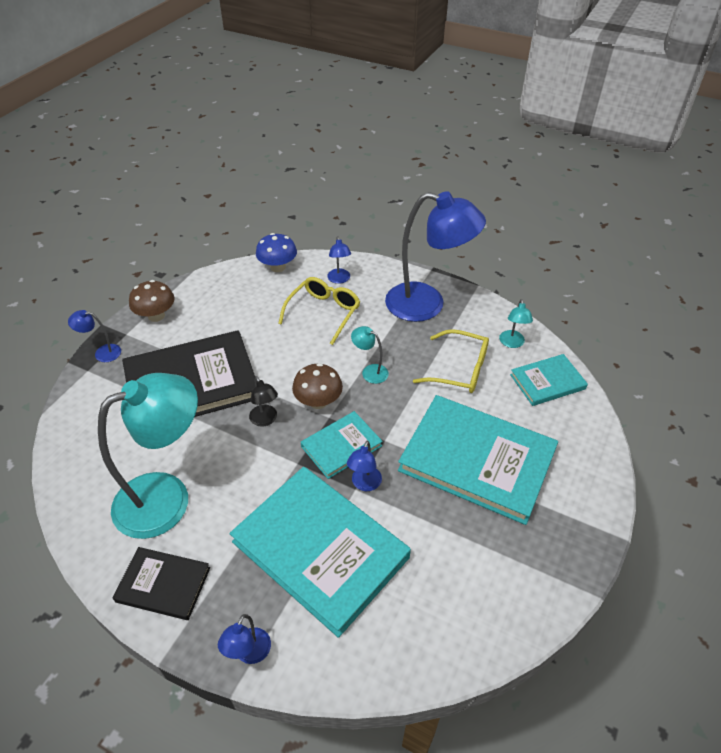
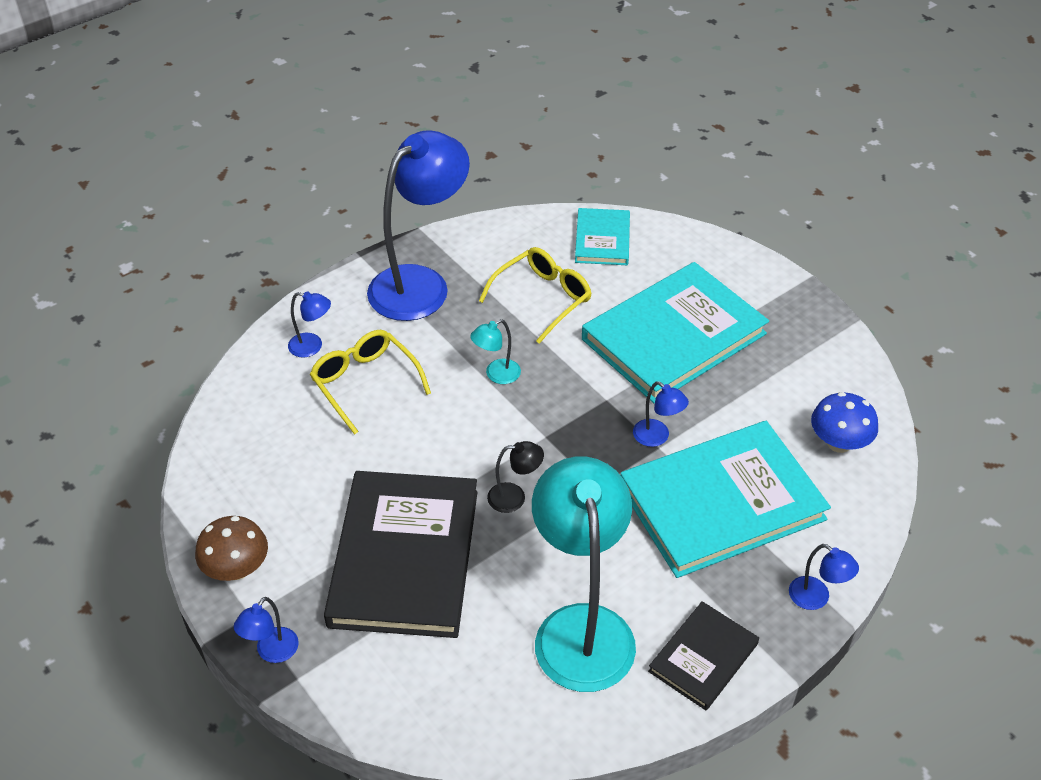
camera: 65 degrees left, 0 degrees up
blue mushroom [256,233,297,272] -> blue mushroom moved to [811,392,878,453]
brown mushroom [292,363,343,409] -> none
turquoise book [301,411,383,479] -> none
turquoise lamp [499,299,533,348] -> none

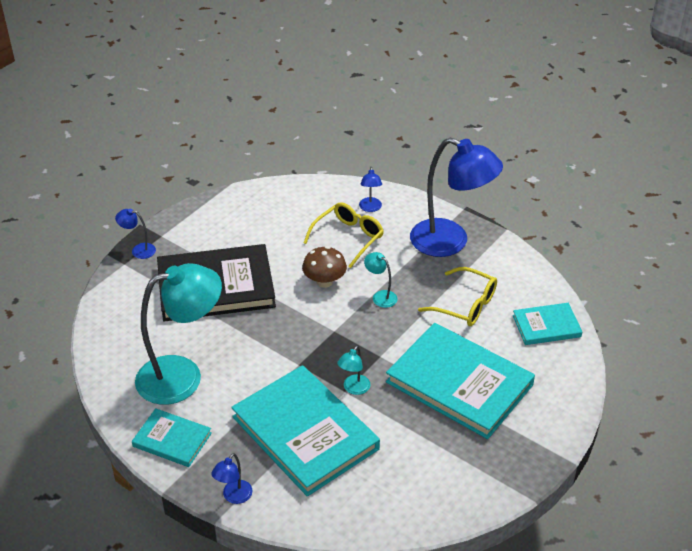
camera: 75 degrees right, 5 degrees down
brown mushroom [195,516,268,581] -> brown mushroom moved to [302,246,347,288]
black lamp [487,441,544,513] -> none
blue lamp [633,381,689,447] -> turquoise lamp [337,346,370,395]
black book [648,601,759,710] -> turquoise book [132,408,212,467]
blue mushroom [811,392,878,453] -> none

